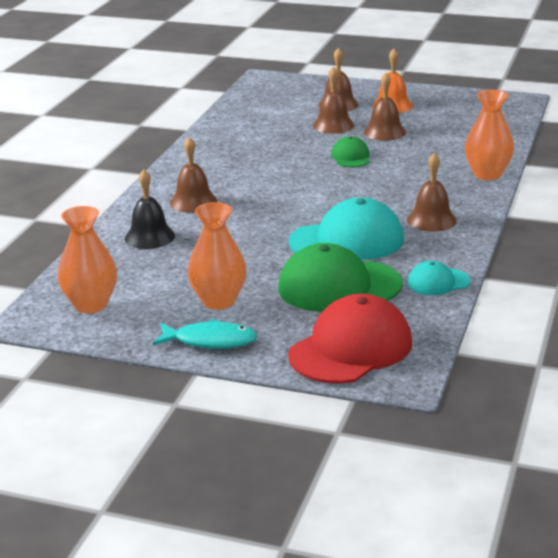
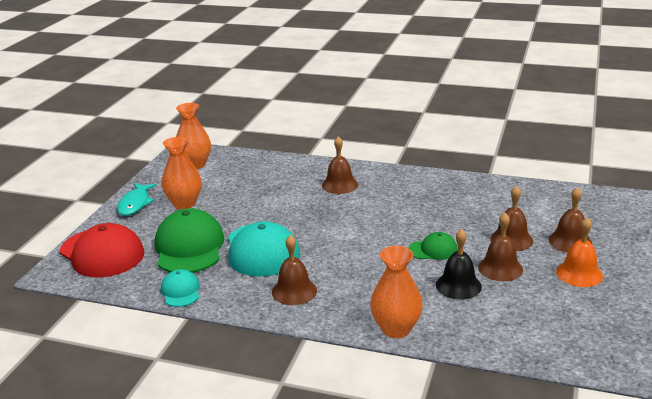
camera: 90 degrees right, 0 degrees up
black bell [125,170,175,249] -> black bell moved to [436,229,482,299]

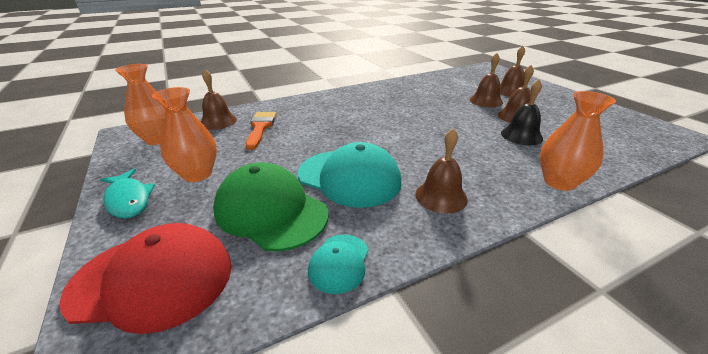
camera: 45 degrees left, 5 degrees up
turquoise cap [161,269,200,307] -> turquoise cap turned 105 degrees counterclockwise [308,234,369,294]
brown bell [322,136,358,194] -> brown bell moved to [201,69,237,130]
green cap [408,232,458,260] -> none
orange bell [556,217,603,287] -> none
none -> orange brush [246,112,276,150]

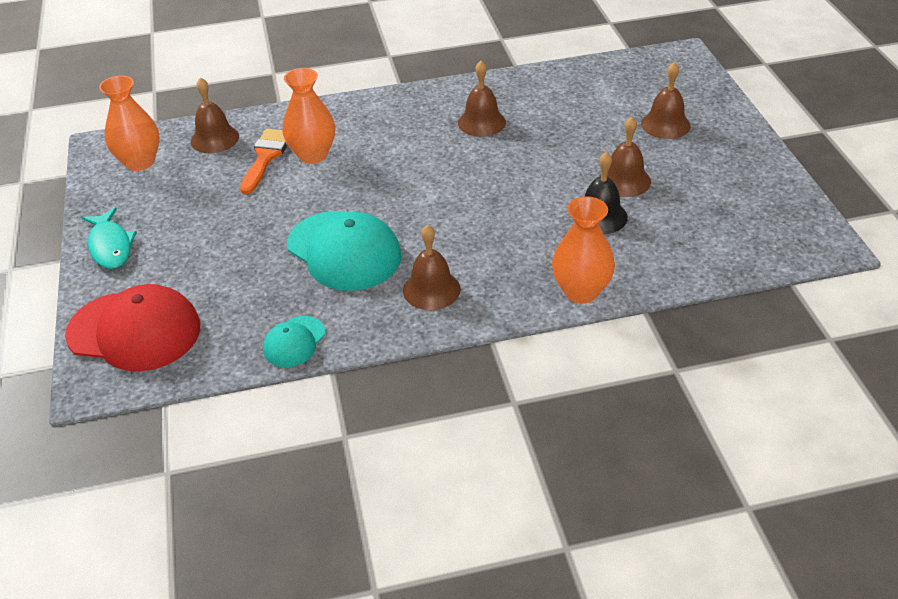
camera: 15 degrees right, 10 degrees up
orange vase [152,87,217,182] -> orange vase moved to [282,68,335,164]
green cap [213,162,329,251] -> none
brown bell [470,53,503,107] -> brown bell moved to [458,61,506,137]

